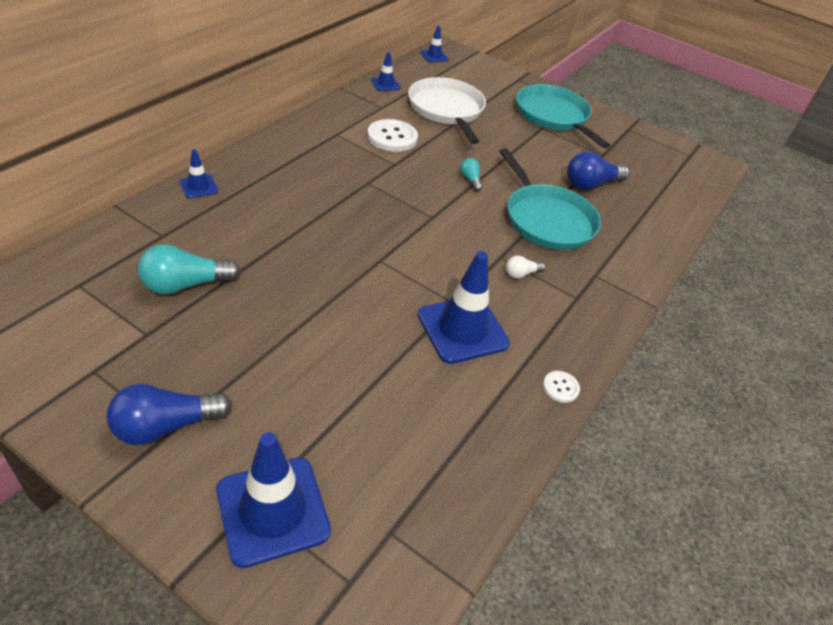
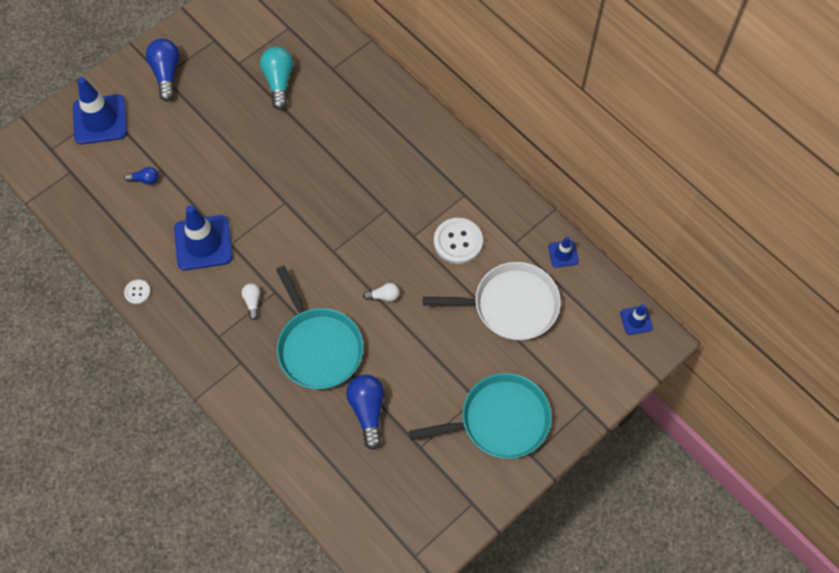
camera: 110 degrees right, 20 degrees up
blue traffic cone [180,149,218,198] -> none
turquoise light bulb [460,158,482,191] -> white light bulb [363,283,399,302]
turquoise pan [499,148,601,250] -> turquoise pan turned 105 degrees counterclockwise [276,266,363,389]
none -> blue light bulb [124,167,158,185]

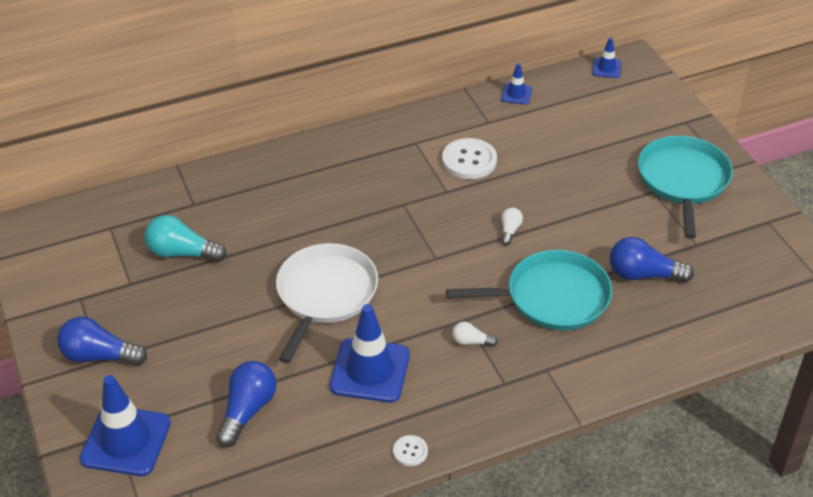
camera: 70 degrees left, 20 degrees down
blue light bulb [124,167,158,185] -> blue light bulb [216,361,277,447], size x1.93
white pan [423,262,561,340] -> white pan moved to [276,243,378,363]

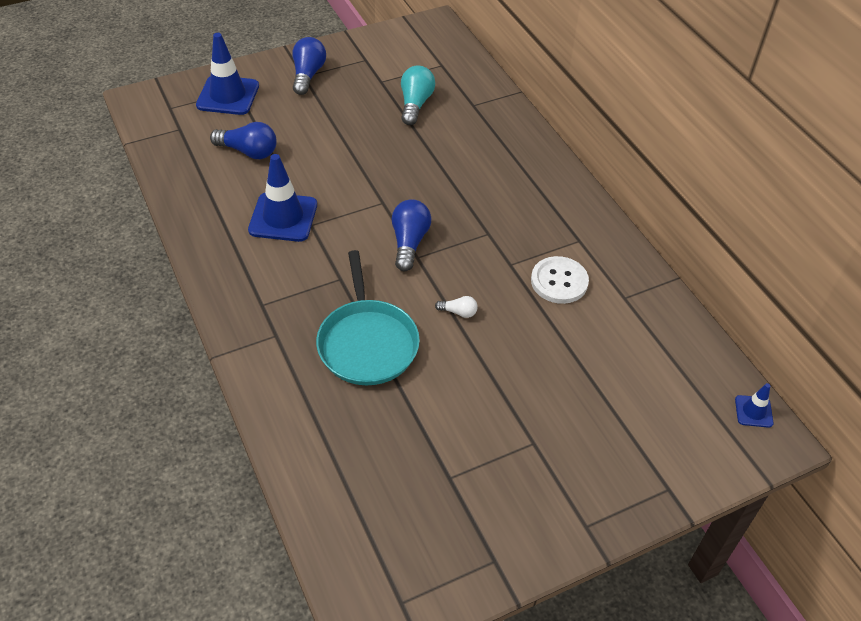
camera: 85 degrees right, 5 degrees up
white pan [276,243,378,363] -> none
white button [393,435,428,466] -> none
white light bulb [452,322,498,347] -> none
blue traffic cone [501,63,532,105] -> none
blue light bulb [610,237,694,283] -> blue light bulb moved to [392,199,432,271]
turquoise pan [638,136,733,239] -> none

